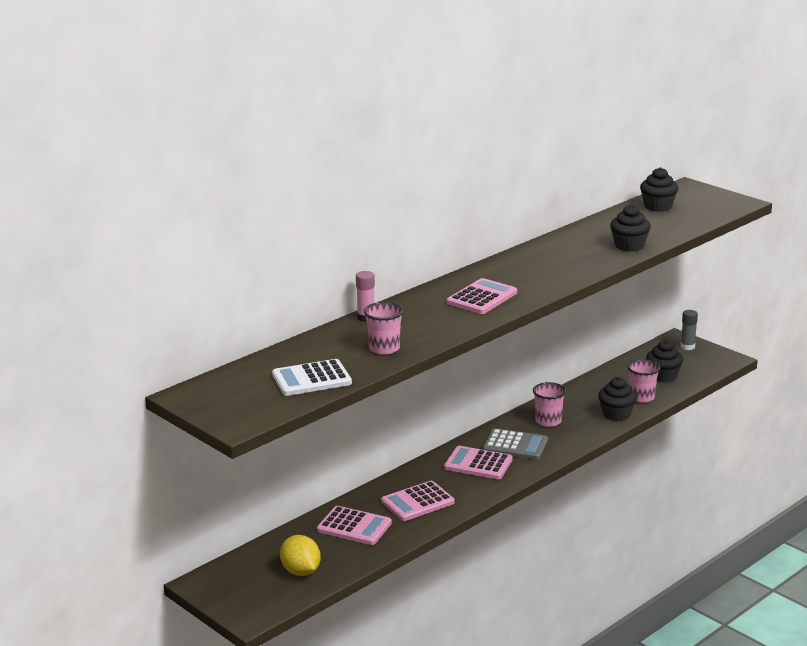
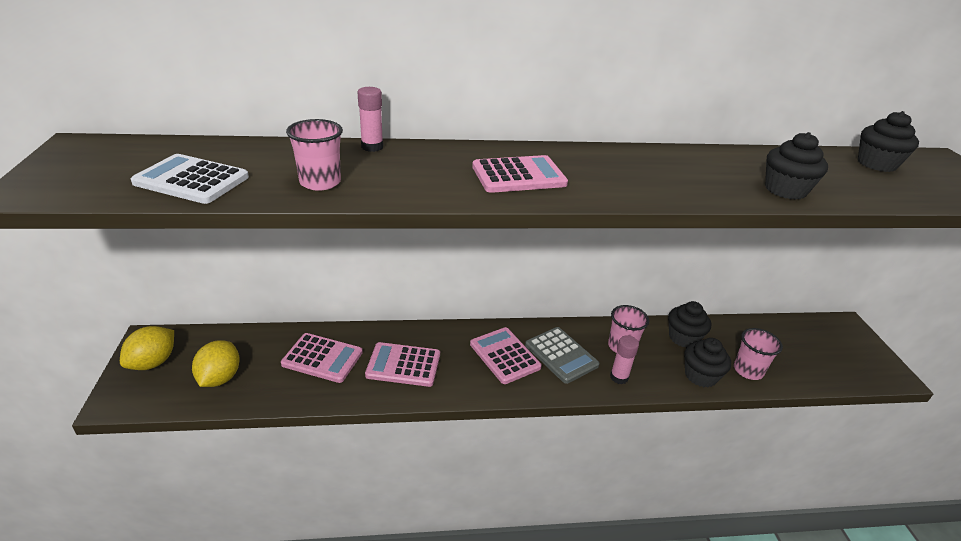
camera: 35 degrees right, 10 degrees up
pink calculator [317,506,392,545] -> pink calculator turned 45 degrees counterclockwise [281,333,363,383]
black cupcake [646,340,683,382] -> black cupcake moved to [668,301,711,348]
grey glue stick [681,310,698,350] -> none
none -> yellow lemon [120,326,174,370]
none -> pink glue stick [610,335,639,384]

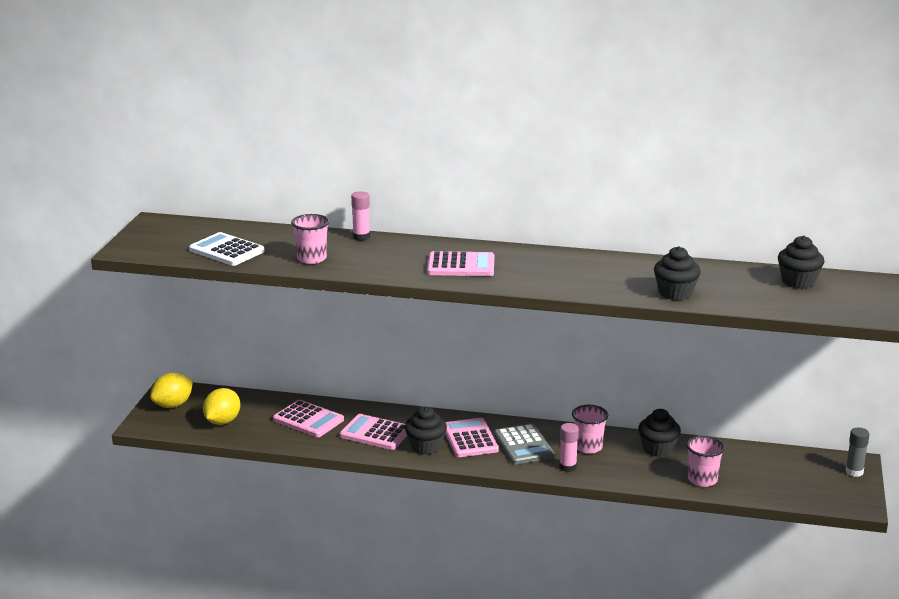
camera: 20 degrees right, 10 degrees down
black cupcake [684,338,731,387] -> black cupcake moved to [405,406,447,455]
none -> grey glue stick [845,428,869,477]

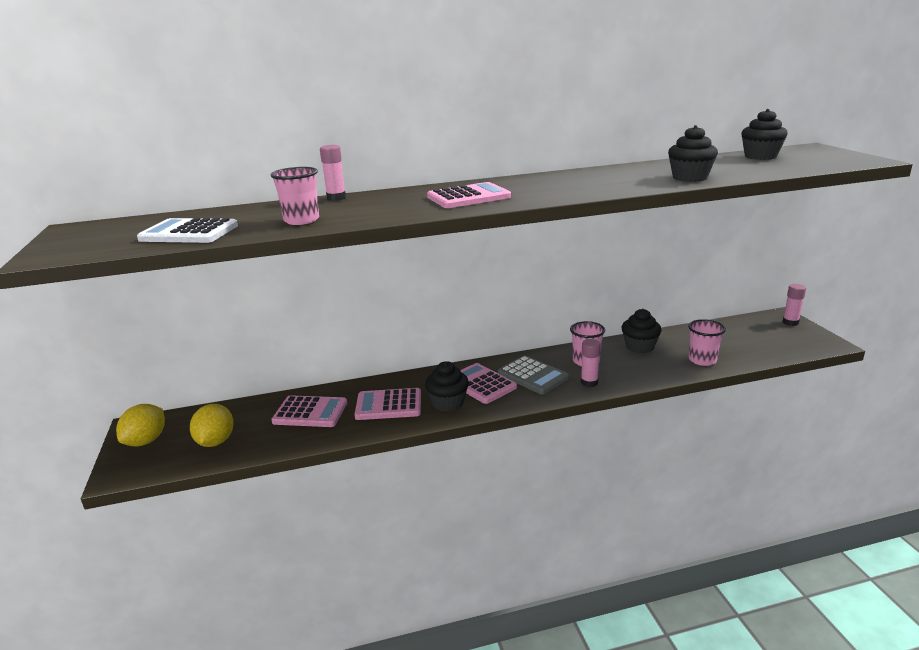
camera: 25 degrees left, 0 degrees up
grey glue stick [845,428,869,477] -> pink glue stick [783,284,806,326]

